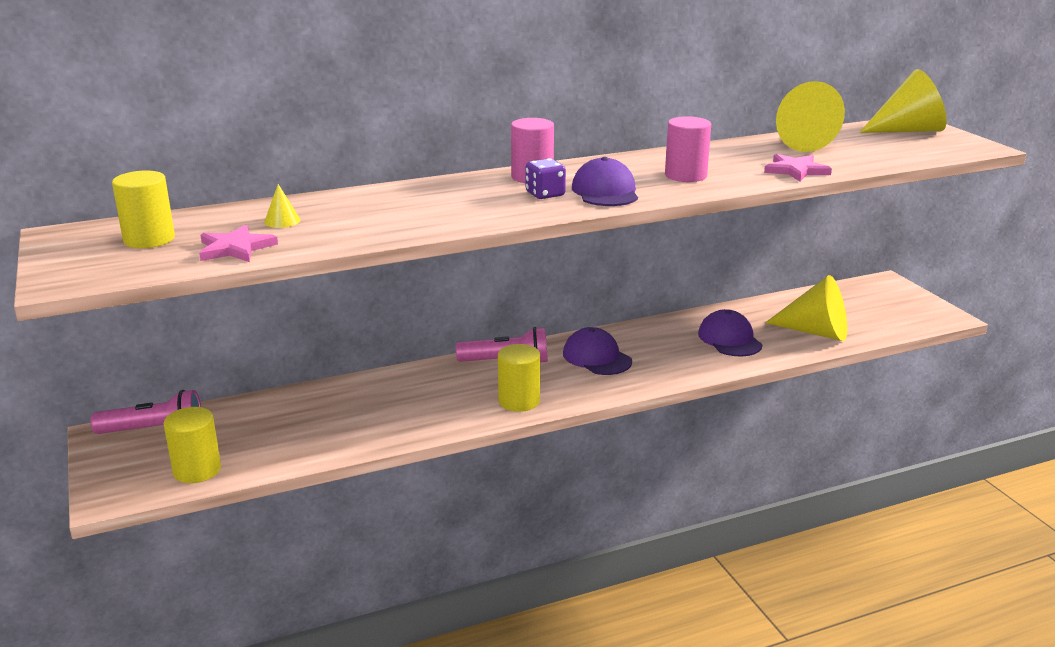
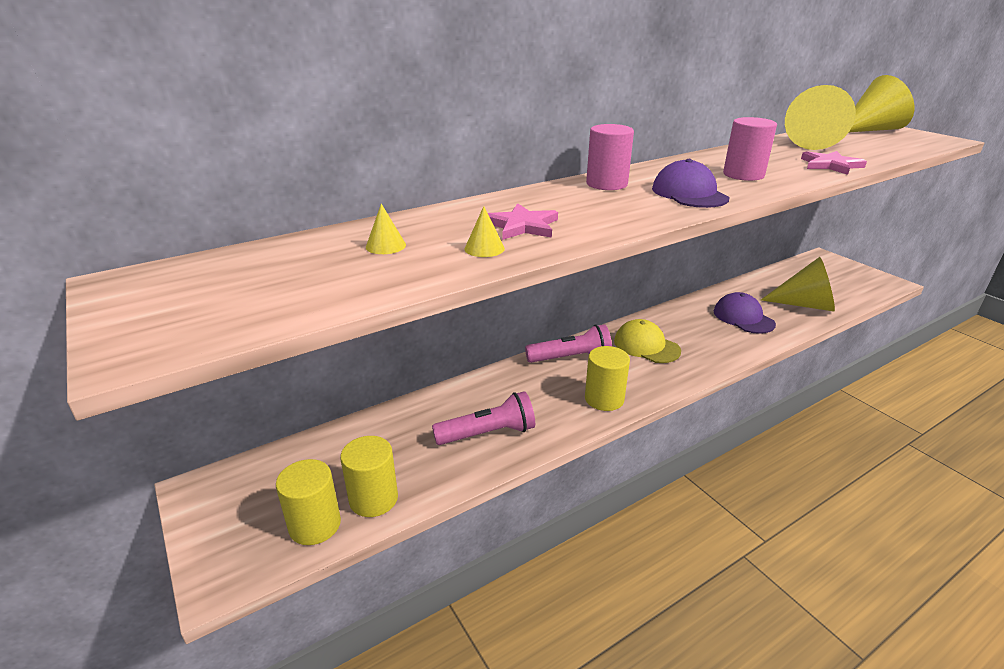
camera: 10 degrees left, 5 degrees up
pink flashlight [90,390,201,434] -> pink flashlight moved to [432,391,535,445]
yellow cylinder [112,170,175,248] -> yellow cylinder moved to [340,436,398,517]
pink star [199,224,278,262] -> pink star moved to [488,203,558,240]
purple dice [526,158,566,199] -> none
purple cap [563,327,632,375] -> yellow cap [614,319,681,363]
none -> yellow cone [464,206,505,257]

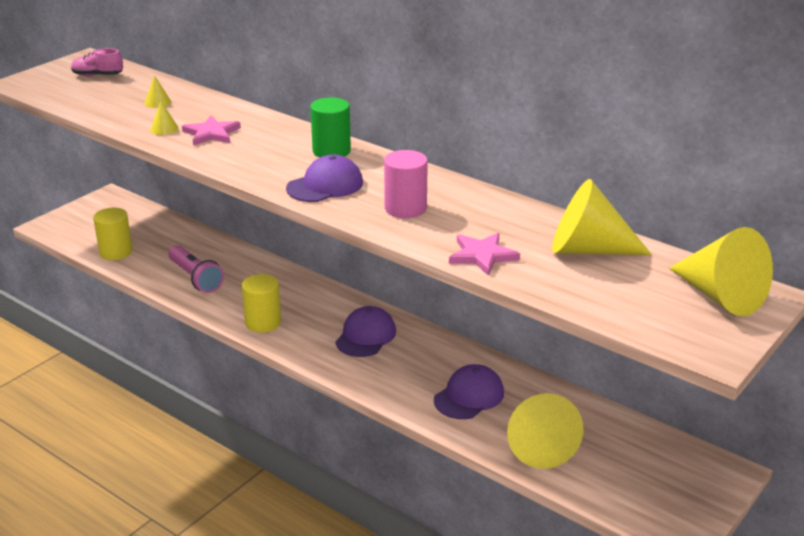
camera: 70 degrees right, 0 degrees up
yellow cylinder [276,459,341,545] -> none
pink flashlight [525,324,612,363] -> none
pink cylinder [586,124,634,190] -> green cylinder [310,97,351,157]
yellow cap [614,319,681,363] -> purple cap [335,306,396,357]
none -> pink shoe [71,48,123,76]

